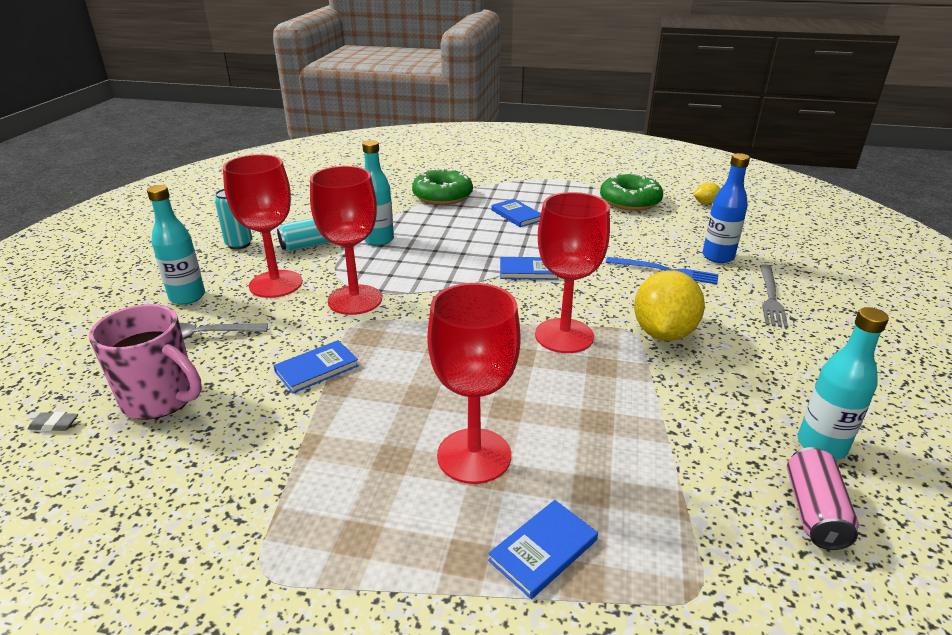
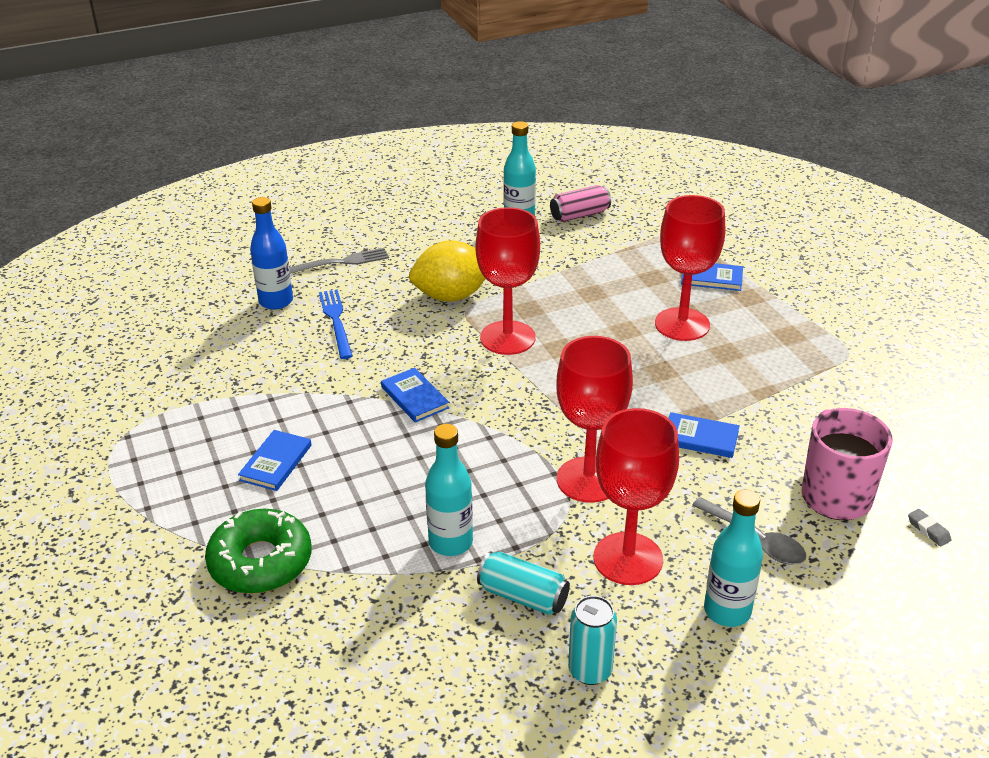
camera: 125 degrees left, 5 degrees up
green donut [600,173,663,211] -> none
yellow lemon [694,182,721,204] -> none

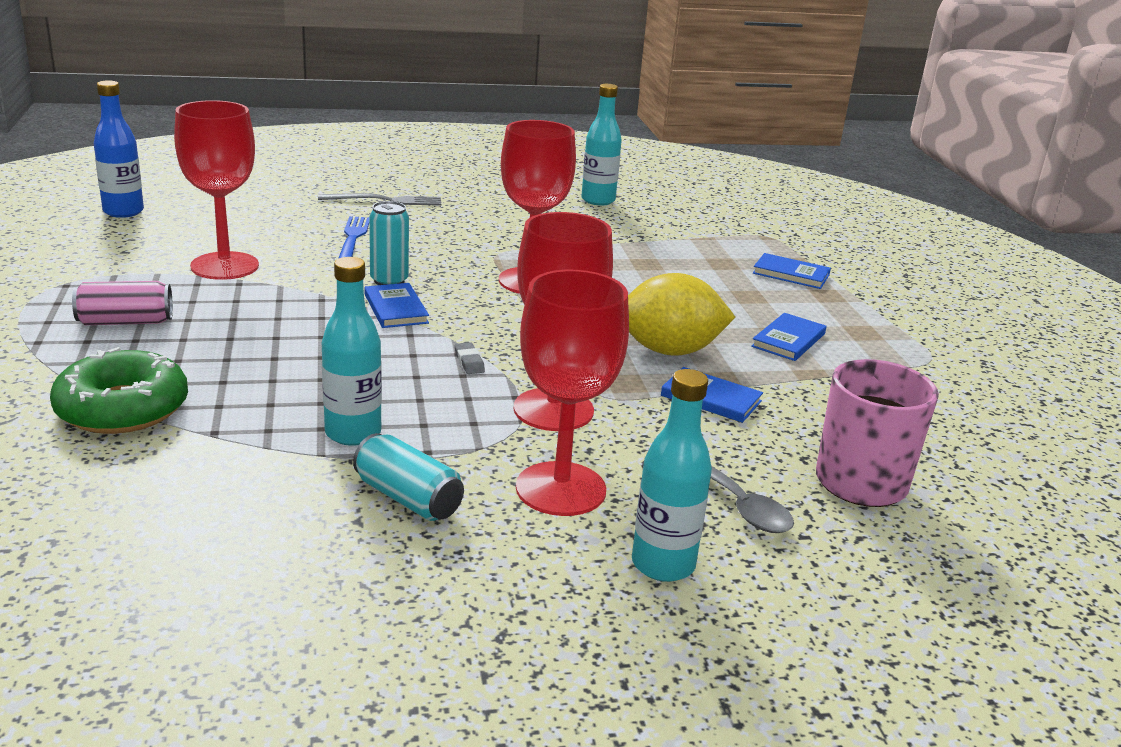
camera: 10 degrees right, 10 degrees down
blue book [238,430,311,491] -> blue book moved to [751,313,826,361]
blue bottle [250,197,293,310] -> blue bottle moved to [94,80,144,218]
yellow lemon [409,240,485,302] -> yellow lemon moved to [628,273,735,356]
pink can [550,185,611,222] -> pink can moved to [72,281,173,325]
turquoise can [568,596,617,685] -> turquoise can moved to [369,201,409,285]
red goblet [655,195,725,341] -> red goblet moved to [174,100,259,280]
grey eraser [908,509,952,546] -> grey eraser moved to [455,342,485,374]

